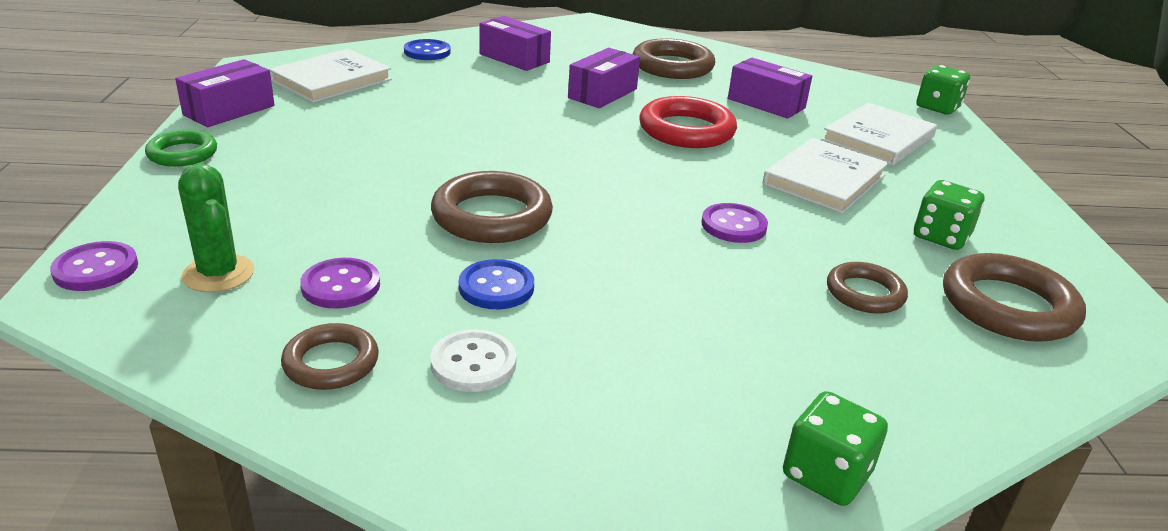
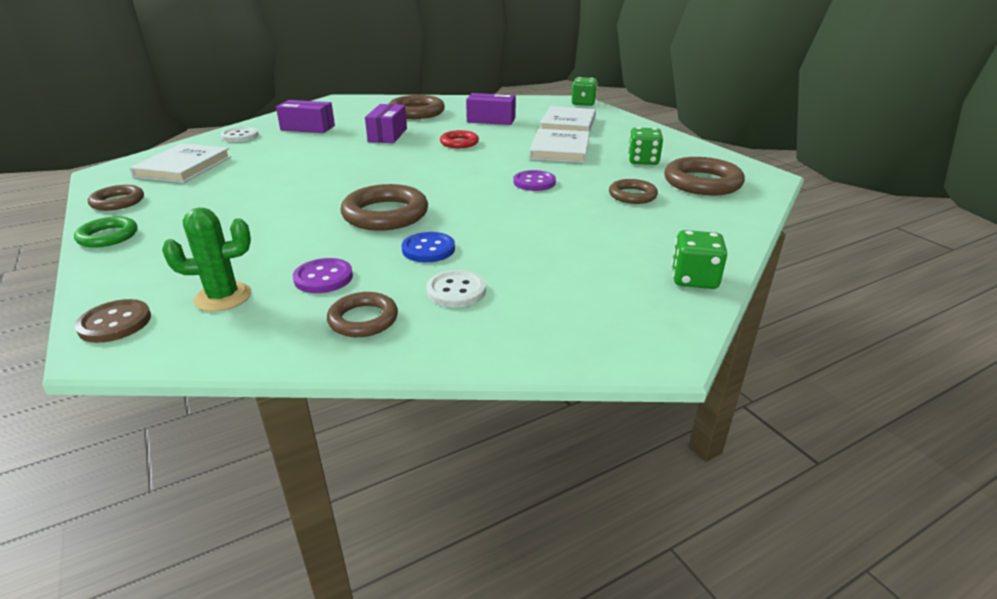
camera: 25 degrees left, 0 degrees up
purple button [50,241,138,291] -> brown button [75,299,151,343]
purple box [175,59,275,127] -> brown ring [88,185,144,211]
green cactus [178,163,254,292] -> green cactus turned 45 degrees counterclockwise [162,207,251,312]
blue button [404,39,451,60] -> white button [221,127,259,142]
red ring [639,96,737,148] -> red ring [440,130,479,148], size x0.60

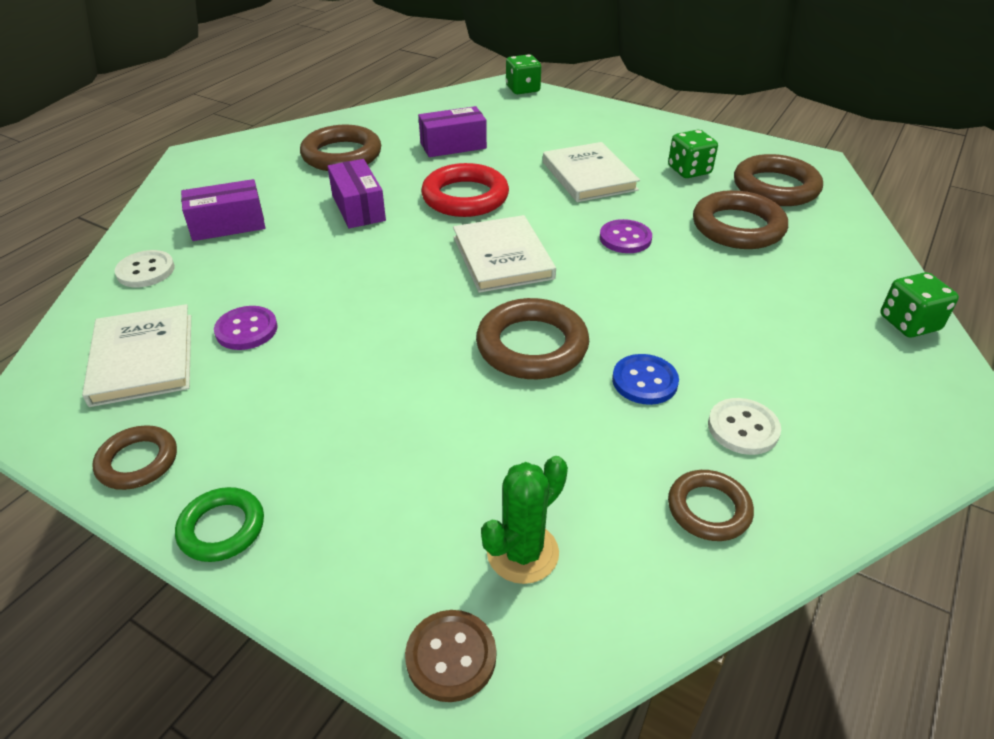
camera: 30 degrees left, 10 degrees up
purple button [293,258,353,293] -> purple button moved to [214,306,278,350]
red ring [440,130,479,148] -> red ring [421,163,509,217], size x1.67
white book [540,106,596,132] -> white book moved to [453,215,556,293]
brown ring [609,179,658,204] -> brown ring [693,190,788,249], size x1.67

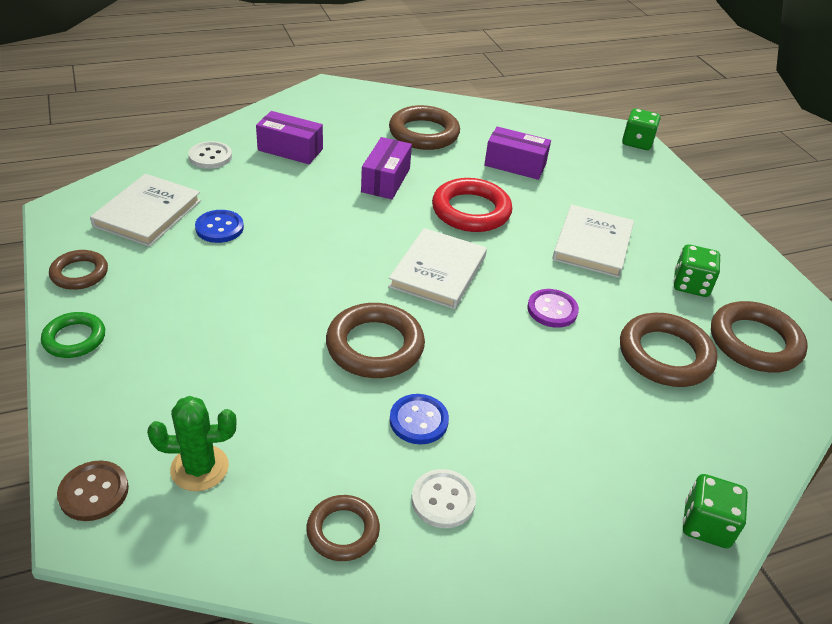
camera: 35 degrees right, 0 degrees up
purple button [214,306,278,350] -> blue button [195,210,244,243]

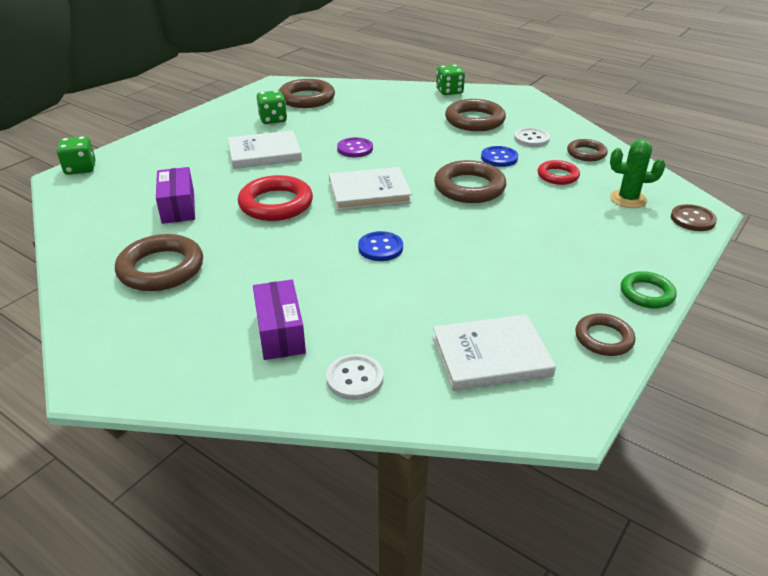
camera: 120 degrees left, 5 degrees down
green cactus [147,396,237,491] -> green cactus turned 45 degrees counterclockwise [610,139,666,208]
blue button [195,210,244,243] -> blue button moved to [358,231,403,261]
purple box [361,137,412,199] -> none
brown ring [620,313,718,387] -> brown ring moved to [445,99,506,131]
none -> red ring [538,160,580,185]

